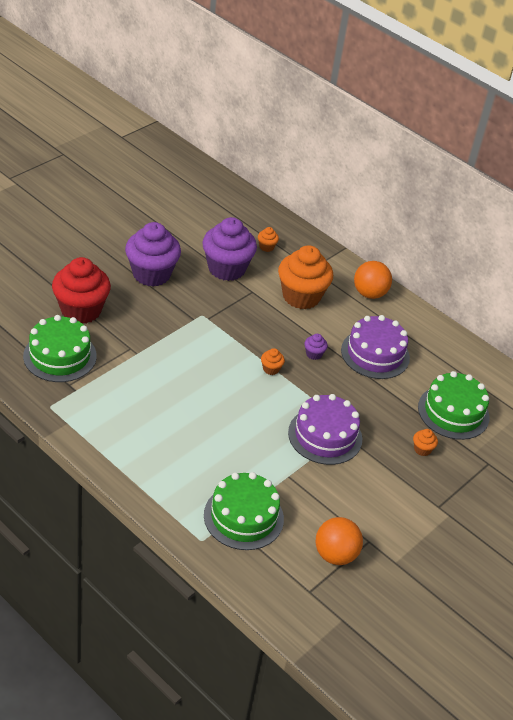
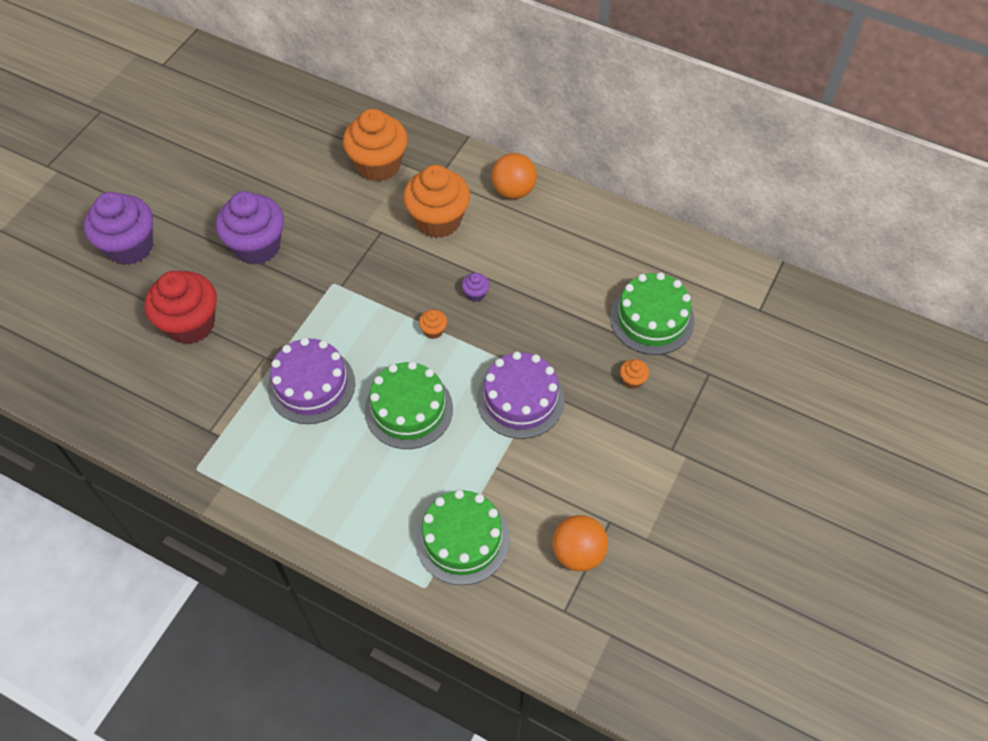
camera: 10 degrees left, 15 degrees up
green cake [23,315,97,382] -> green cake moved to [365,361,453,449]
purple cupcake [202,217,257,281] -> purple cupcake moved to [84,192,153,265]
orange cupcake [258,227,279,252] -> orange cupcake [343,109,408,182], size x2.46
purple cake [341,315,410,379] -> purple cake moved to [268,338,355,424]

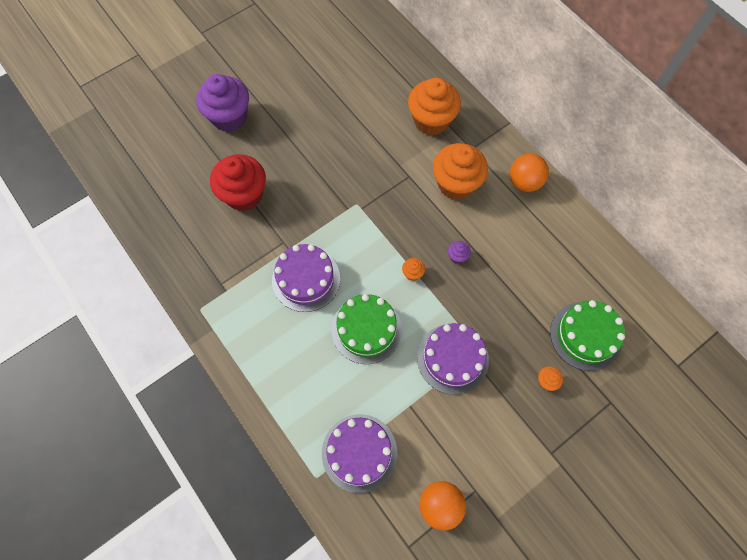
camera: 25 degrees right, 10 degrees up
purple cupcake [216,191,284,265] -> none
green cake [415,490,510,585] -> purple cake [322,414,397,493]

